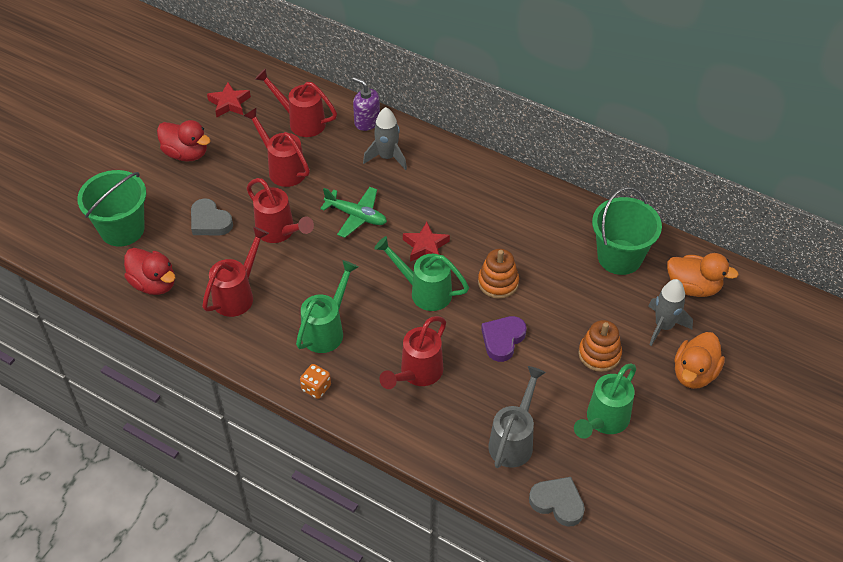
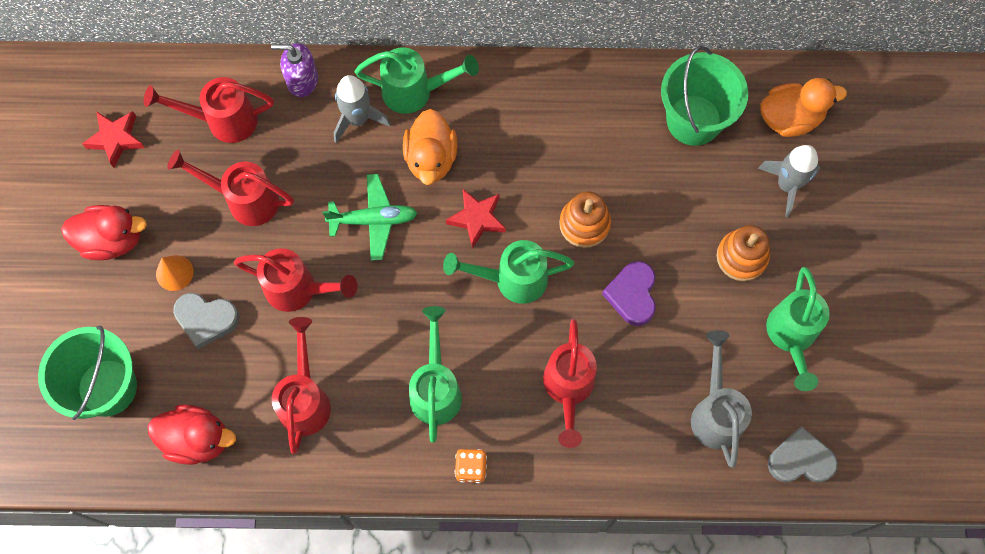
camera: 30 degrees left, 20 degrees up
orange duck [674,332,725,389] -> orange duck moved to [403,109,458,185]
none -> orange cone [156,255,194,291]
none -> green watering can [355,47,479,114]

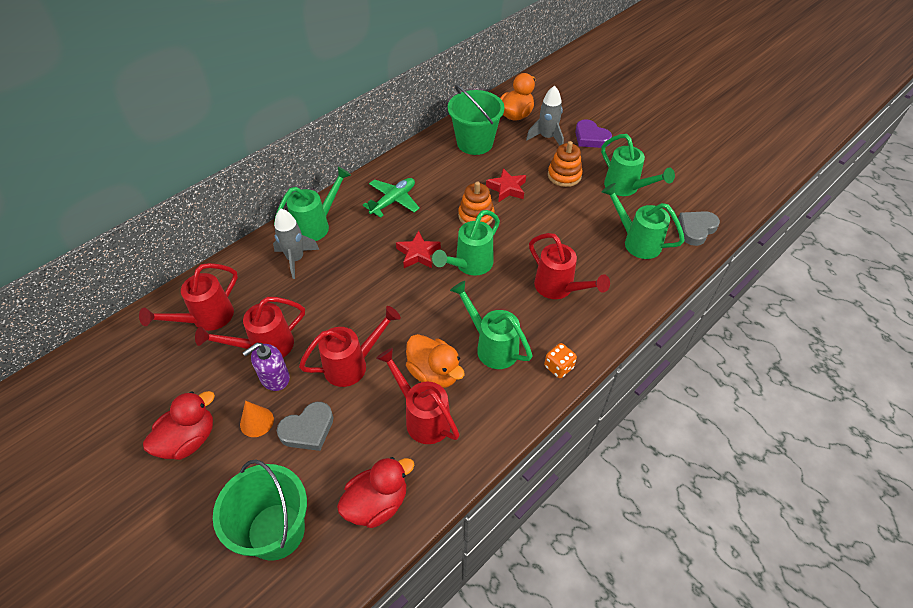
camera: 45 degrees left, 20 degrees down
red star [82,111,145,168] -> red star moved to [486,168,526,202]
purple soap dispenser [271,43,318,97] -> purple soap dispenser moved to [243,343,290,391]
green plane [323,174,417,261] -> green plane moved to [362,178,420,218]
orange duck [403,109,458,185] -> orange duck moved to [406,334,465,388]
purple heart [602,261,656,326] -> purple heart moved to [575,119,612,148]
grey watering can [691,330,752,468] -> green watering can [602,183,685,259]

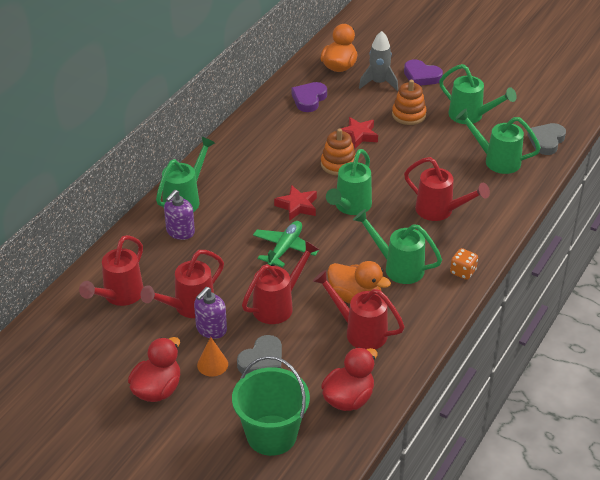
camera: 15 degrees left, 10 degrees down
grey rocket [273,209,319,279] -> purple soap dispenser [164,190,195,240]
green plane [362,178,420,218] -> green plane moved to [253,221,319,267]
green bucket [448,84,504,155] -> purple heart [292,82,327,112]

